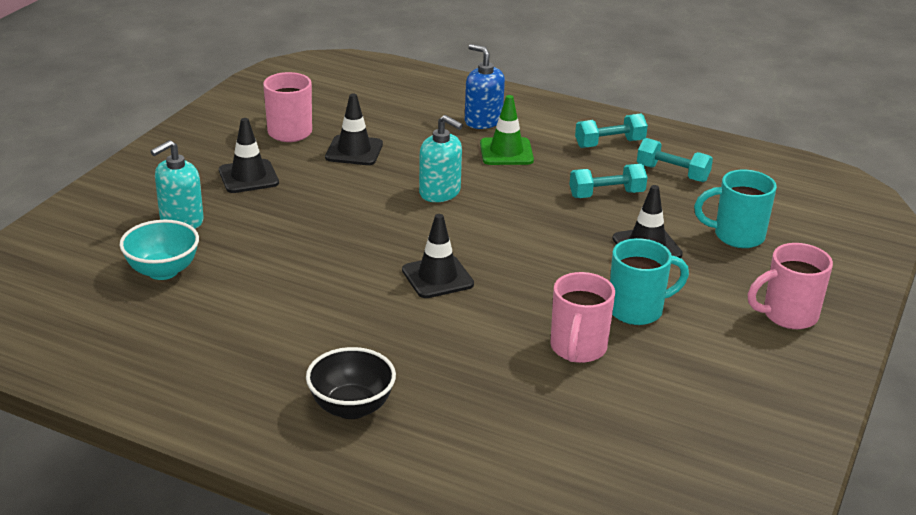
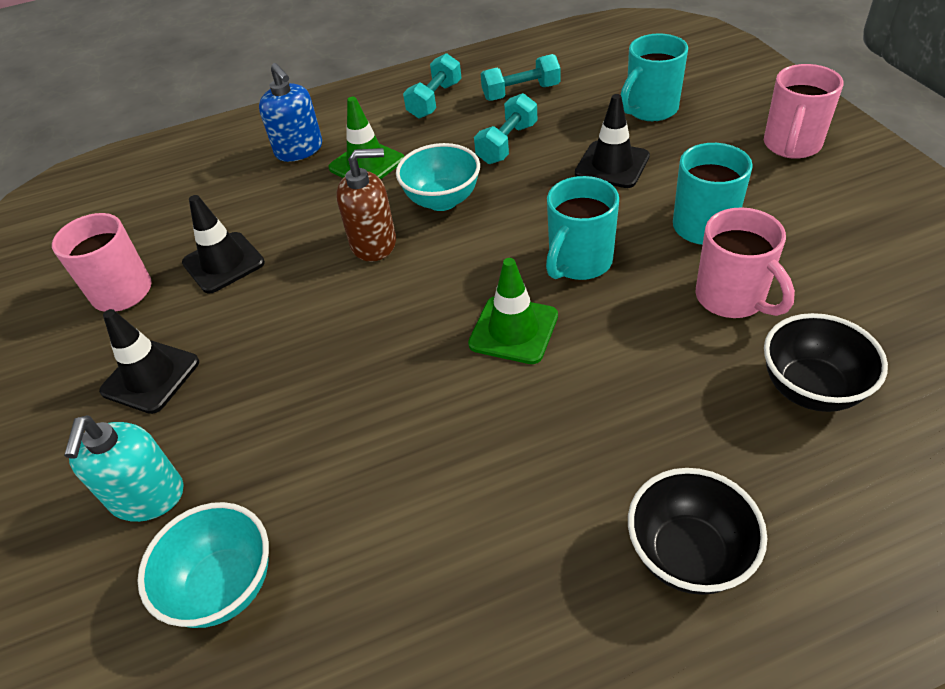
camera: 40 degrees left, 15 degrees up
black traffic cone [402,214,474,298] -> green traffic cone [468,258,558,364]
turquoise soap dispenser [419,115,463,202] -> brown soap dispenser [336,148,396,262]
blue soap dispenser [465,44,505,129] -> blue soap dispenser turned 120 degrees counterclockwise [259,63,322,162]
none -> turquoise bowl [396,143,480,211]
none -> turquoise mug [546,176,619,280]
none -> black bowl [764,313,888,412]

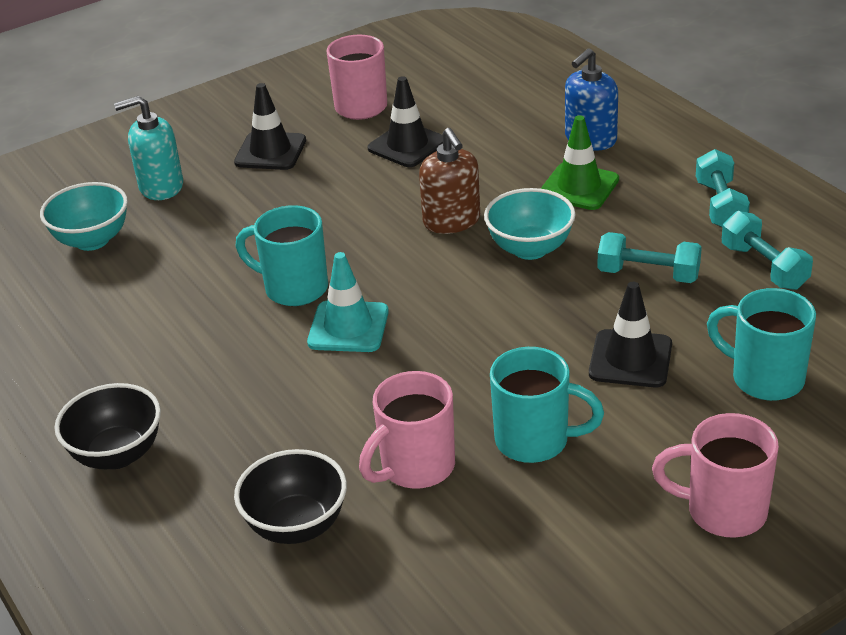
camera: 75 degrees right, 10 degrees down
turquoise dumbbell [403,53,461,119] -> turquoise dumbbell turned 75 degrees clockwise [696,149,750,227]
green traffic cone [468,258,558,364] -> turquoise traffic cone [307,252,389,352]
turquoise mug [546,176,619,280] -> turquoise mug moved to [236,205,328,306]

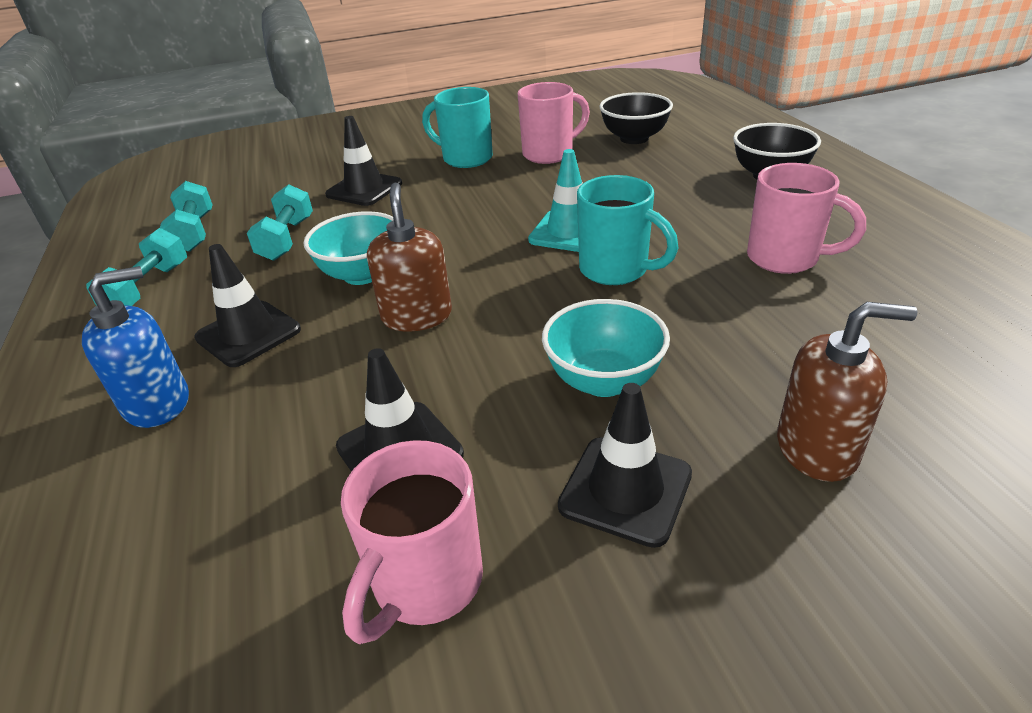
camera: 165 degrees left, 0 degrees up
turquoise bowl [40,182,128,251] -> turquoise bowl moved to [542,299,670,397]
turquoise soap dispenser [114,96,183,200] -> brown soap dispenser [777,302,918,482]
green traffic cone [540,115,619,210] -> black traffic cone [194,244,301,367]
turquoise dumbbell [598,232,702,283] -> turquoise dumbbell turned 60 degrees clockwise [247,184,313,261]
pink mug [652,413,779,538] -> pink mug moved to [747,163,866,274]
turquoise mug [707,288,816,401] -> none

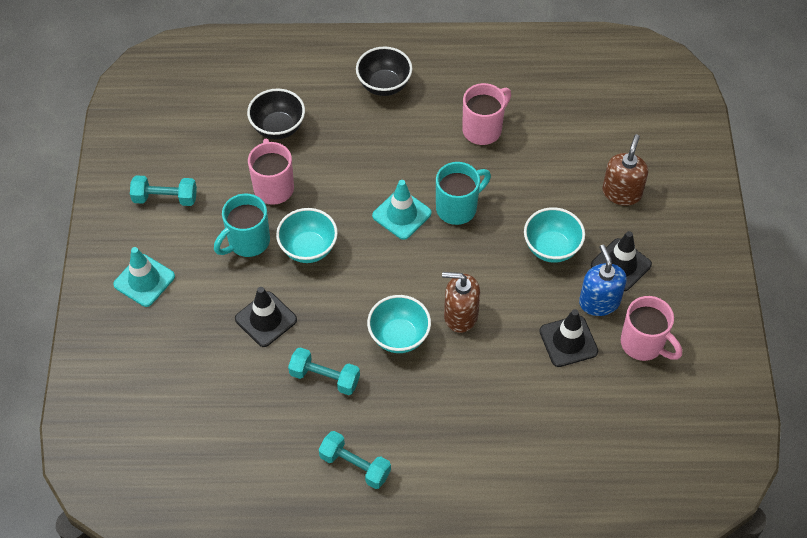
camera: 75 degrees left, 20 degrees up
blue soap dispenser [82,266,189,428] -> blue soap dispenser moved to [579,245,627,316]
turquoise dumbbell [160,181,213,252] -> turquoise dumbbell moved to [130,175,197,206]
black traffic cone [194,244,301,367] -> none
none -> turquoise traffic cone [113,247,175,307]
none -> turquoise bowl [276,208,338,263]

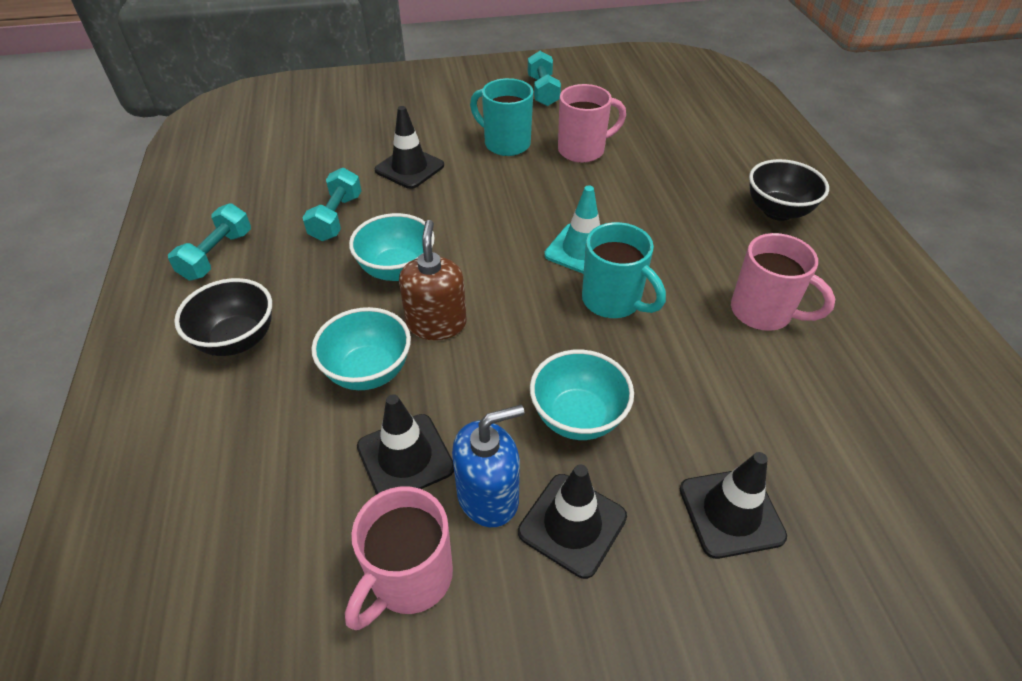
camera: 80 degrees right, 10 degrees down
turquoise traffic cone [113,247,175,307] -> none
black bowl [247,89,305,139] -> black bowl moved to [174,278,272,356]
turquoise bowl [276,208,338,263] -> turquoise bowl moved to [311,307,411,390]
brown soap dispenser [602,134,648,206] -> black traffic cone [680,452,787,559]

